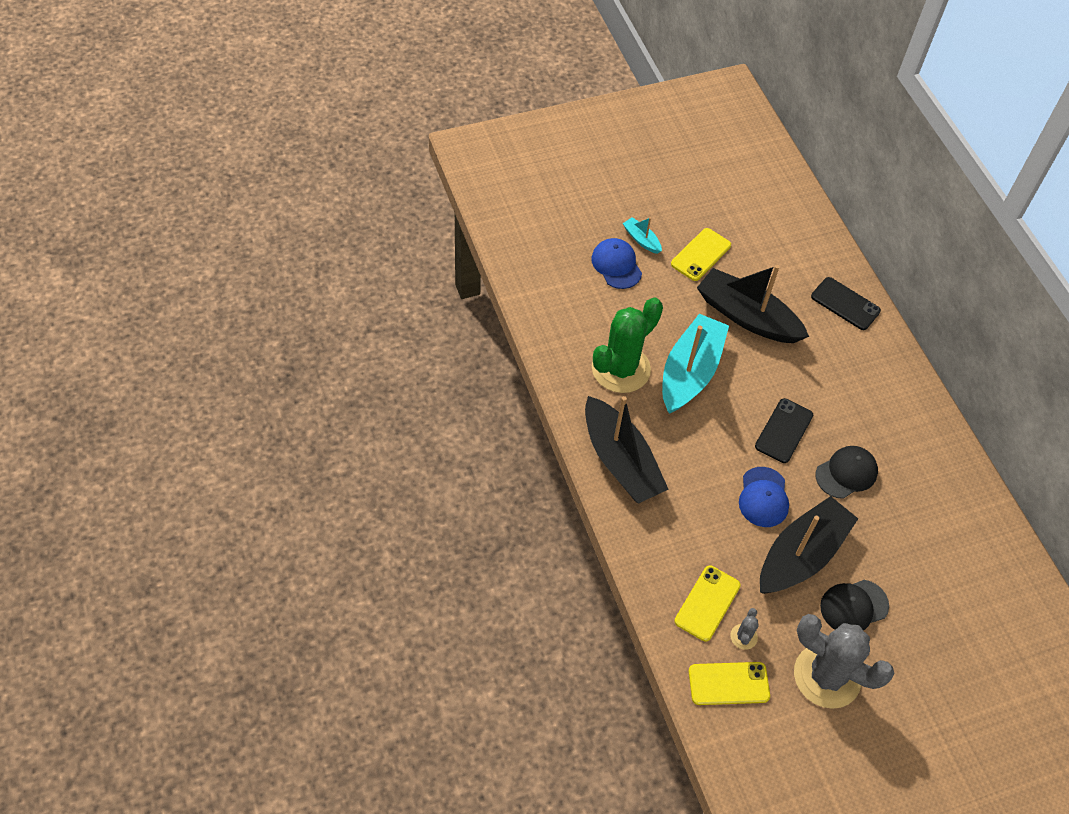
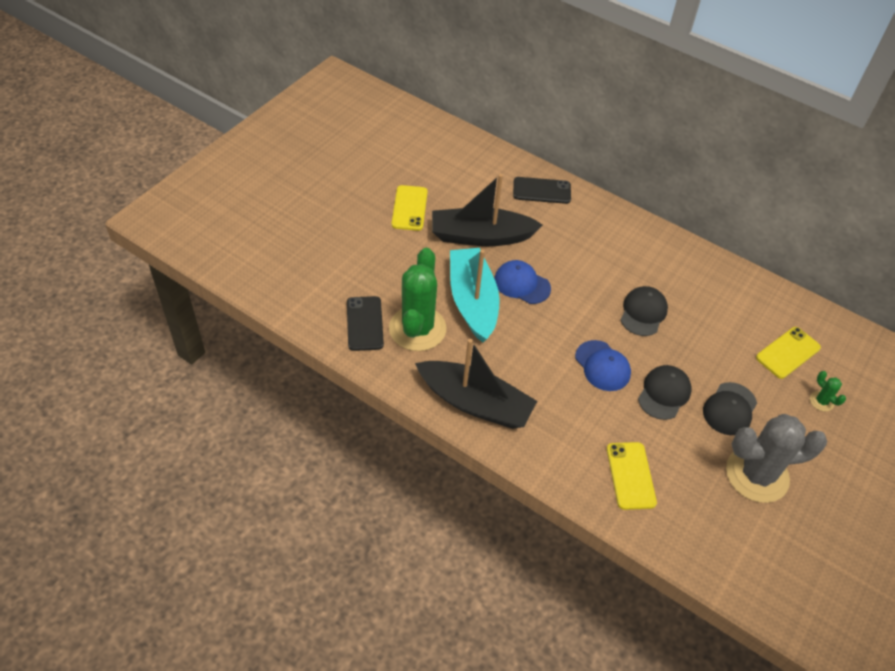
camera: 35 degrees left, 5 degrees down
blue cap [591,238,642,289] -> blue cap moved to [494,260,551,304]
turquoise boat [622,217,662,254] -> none
yellow phone [689,662,770,705] -> yellow phone moved to [756,327,821,379]
grey cactus [730,608,759,650] -> none
black phone [755,398,813,463] -> black phone moved to [347,296,384,351]
black boat [760,496,858,594] -> black cap [638,365,692,420]
none -> green cactus [810,371,846,411]

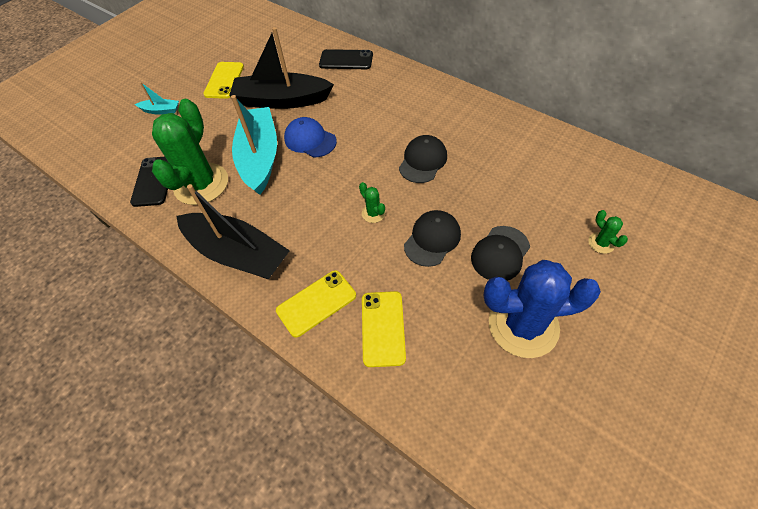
camera: 10 degrees right, 5 degrees up
blue cap [575,340,631,391] -> green cactus [359,182,385,223]
grey cactus [726,414,827,503] -> blue cactus [483,260,601,358]
yellow phone [756,327,821,379] -> yellow phone moved to [276,270,356,337]
none -> turquoise boat [135,82,179,115]

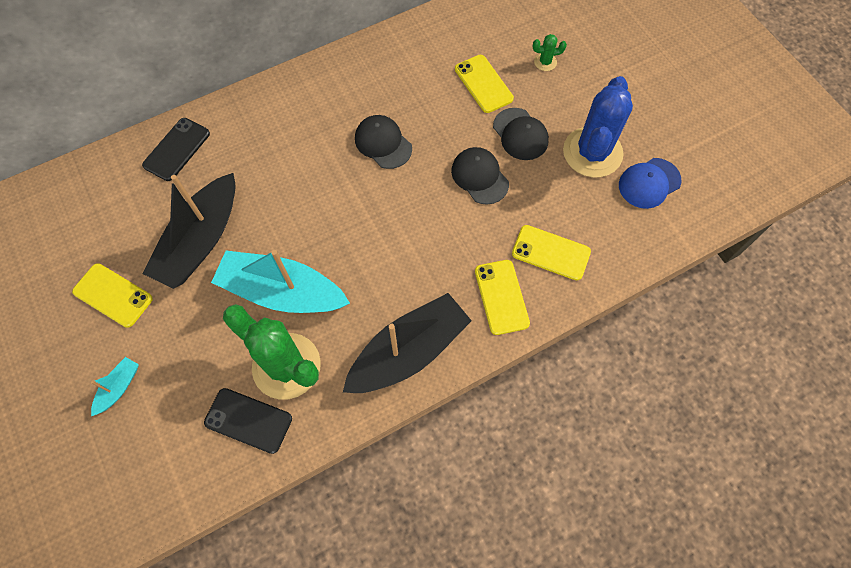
camera: 70 degrees left, 10 degrees up
blue cap [284,117,337,158] -> blue cap moved to [619,158,681,209]
green cactus [359,182,385,223] -> none
none -> yellow phone [455,55,514,113]

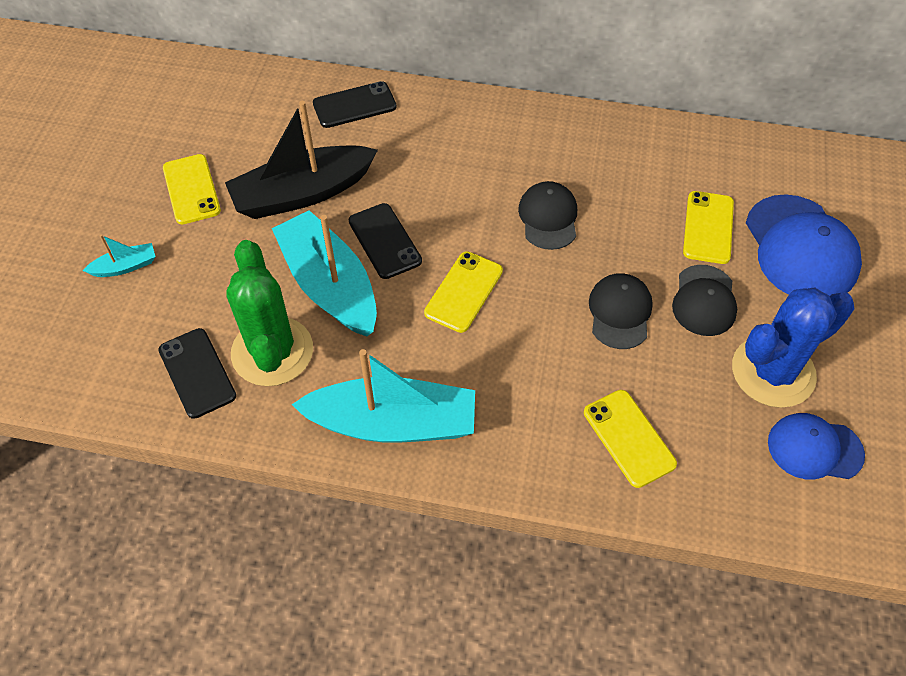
camera: 40 degrees right, 10 degrees down
black boat [343,293,472,393] -> turquoise boat [291,349,475,443]
yellow phone [475,260,530,335] -> yellow phone moved to [424,251,503,333]
green cactus [533,34,567,71] -> blue cap [746,194,862,296]
none -> black phone [349,203,422,279]

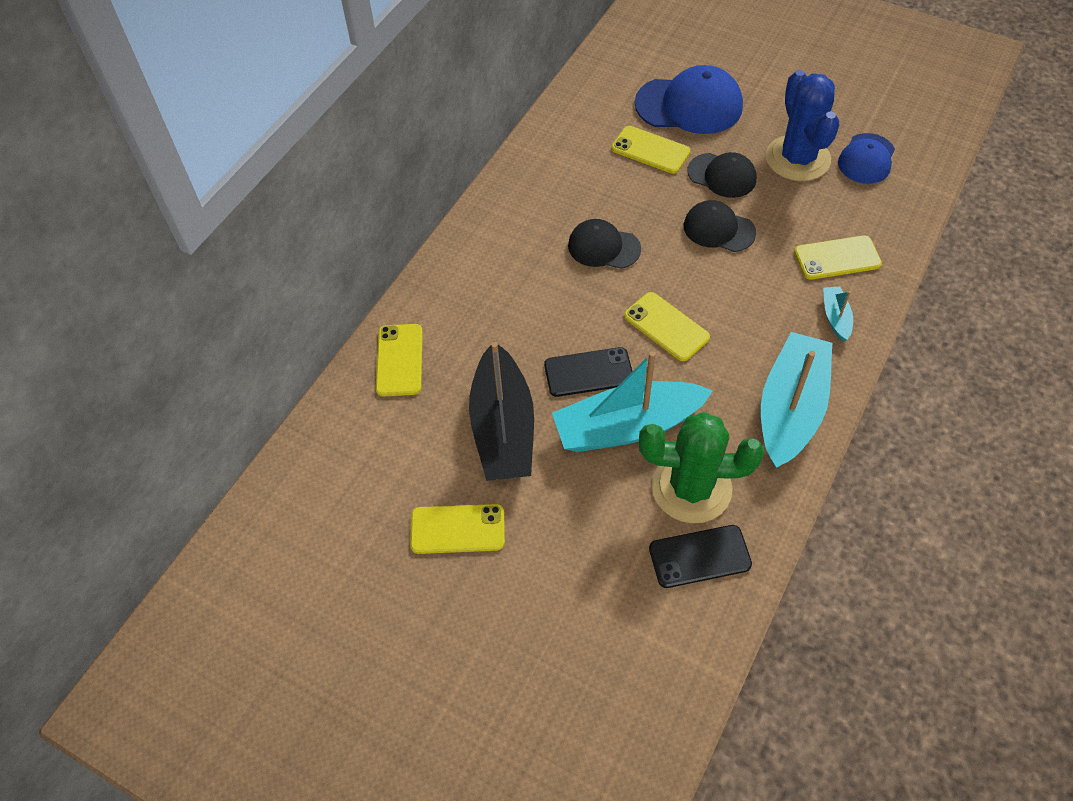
camera: 70 degrees left, 0 degrees up
turquoise boat [83,235,156,277] -> turquoise boat moved to [823,286,853,341]
black phone [313,81,396,128] -> yellow phone [376,324,423,396]

